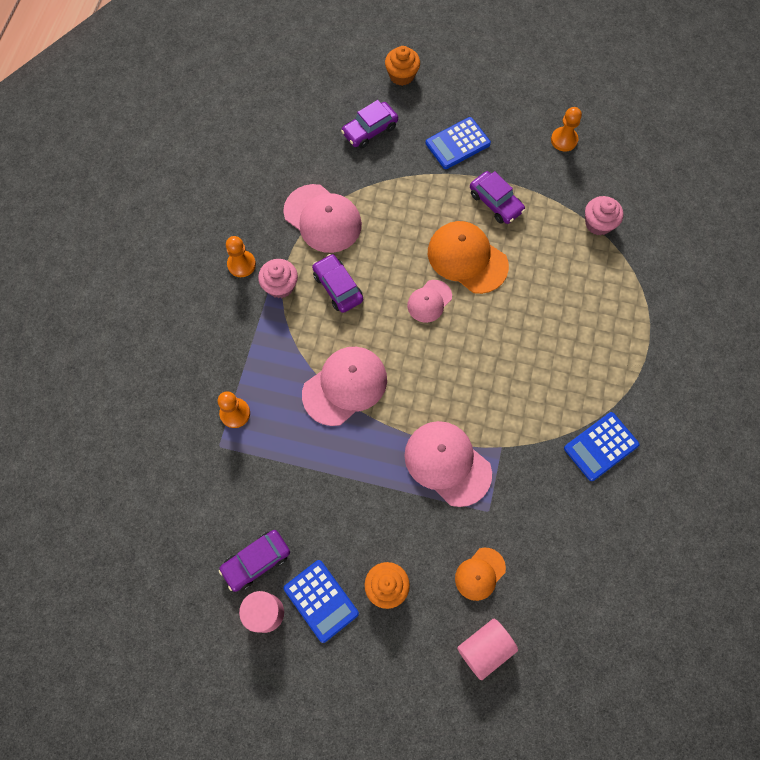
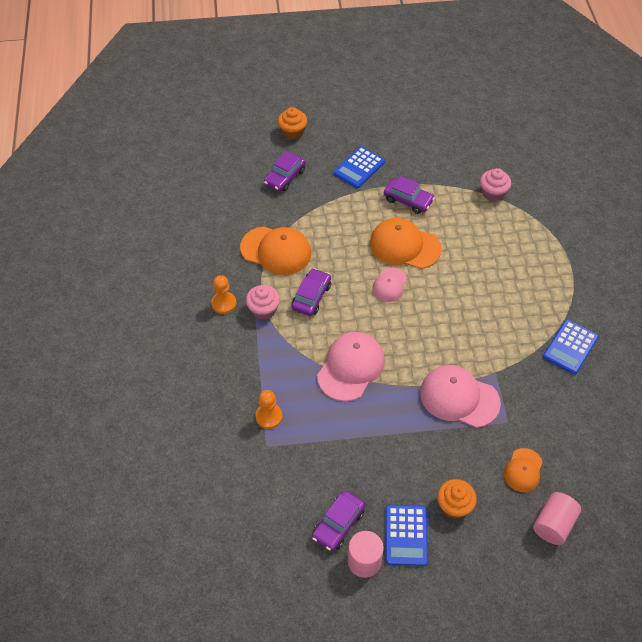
camera: 20 degrees left, 15 degrees down
pink cap [283,184,362,253] -> orange cap [240,226,311,275]
blue calculator [284,560,359,643] -> blue calculator turned 60 degrees clockwise [385,505,428,566]
purple car [312,254,363,313] -> purple car turned 75 degrees clockwise [292,268,331,316]
orange pawn [551,107,582,152] -> none

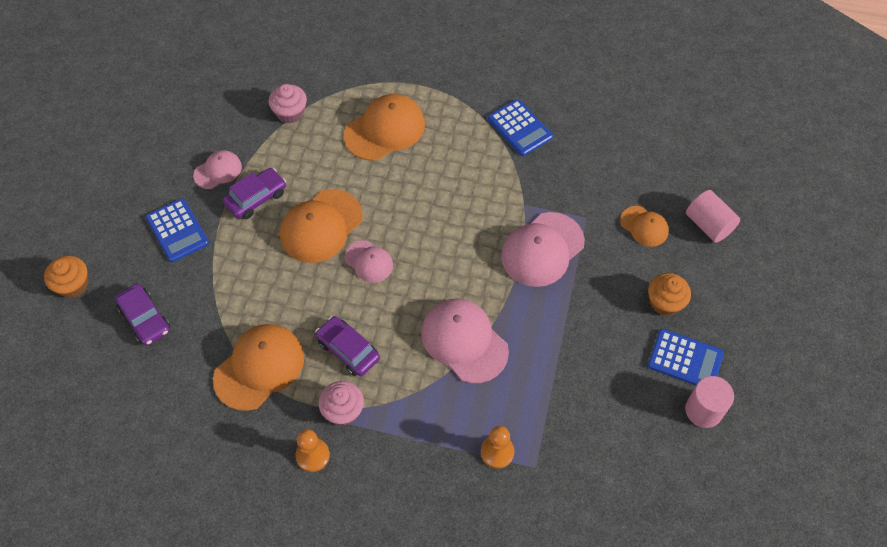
camera: 70 degrees left, 5 degrees up
purple car [312,490,365,551] -> none
none -> pink cap [193,150,242,189]
none -> orange cap [344,94,425,161]

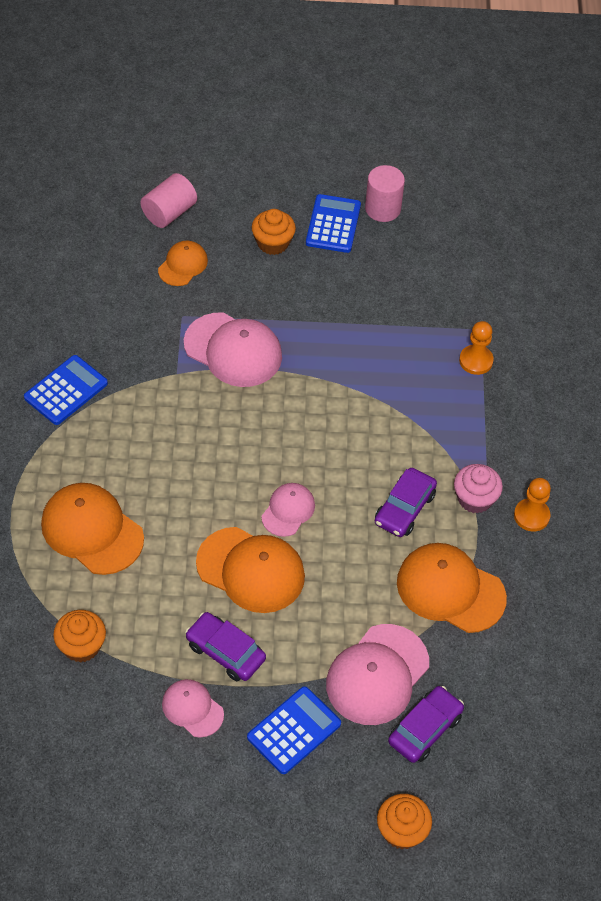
camera: 105 degrees left, 5 degrees down
pink cupcake [269,84,307,123] -> orange cupcake [53,610,106,663]
pink cap [421,299,509,383] -> pink cap moved to [326,624,429,725]

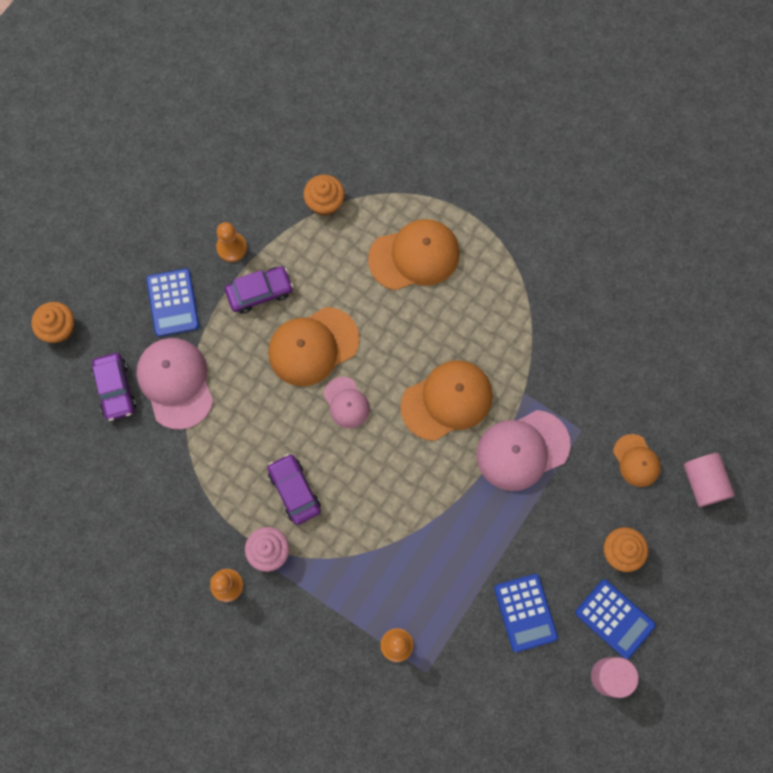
camera: 125 degrees right, 20 degrees up
blue calculator [24,355,108,425] -> blue calculator moved to [494,574,558,652]
pink cap [162,679,224,737] -> orange pawn [216,222,247,262]
orange cap [397,543,507,633] -> orange cap moved to [400,360,493,441]

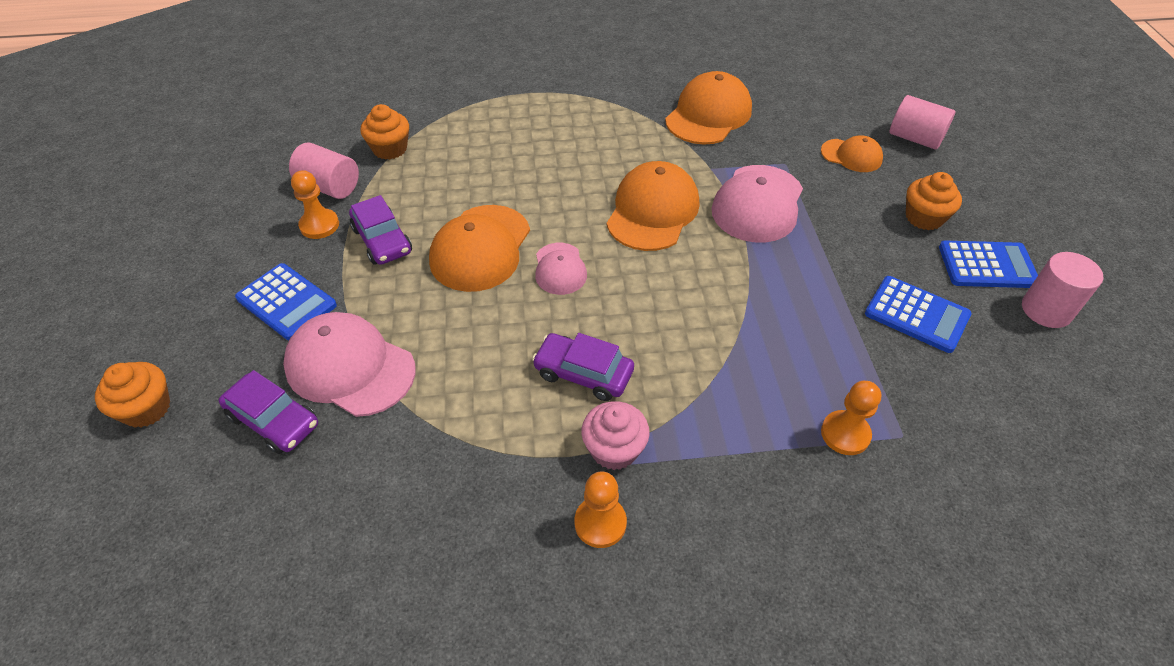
camera: 40 degrees left, 25 degrees down
purple car [225,266,293,314] -> purple car turned 120 degrees clockwise [349,195,412,265]
pink cap [324,377,370,428] -> pink cap turned 60 degrees clockwise [535,243,587,295]
orange cap [368,219,460,290] -> orange cap moved to [665,71,752,145]
none -> pink cylinder [289,142,359,199]

